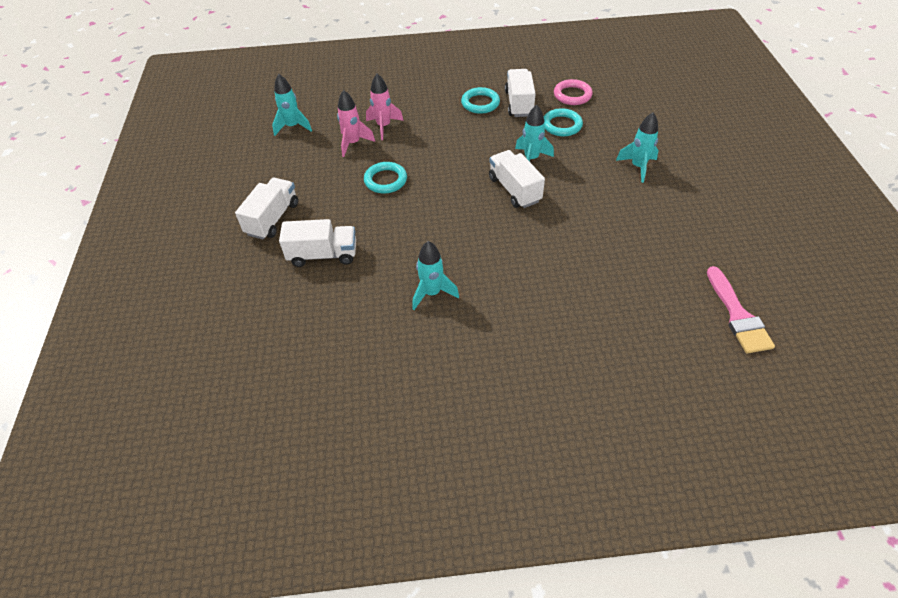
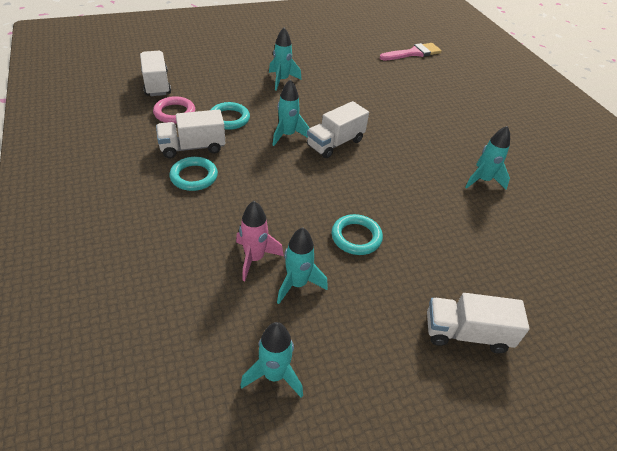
camera: 110 degrees left, 5 degrees down
white truck [279,219,356,267] -> white truck moved to [140,51,171,96]
pink rocket [337,90,375,157] -> turquoise rocket [277,227,328,304]

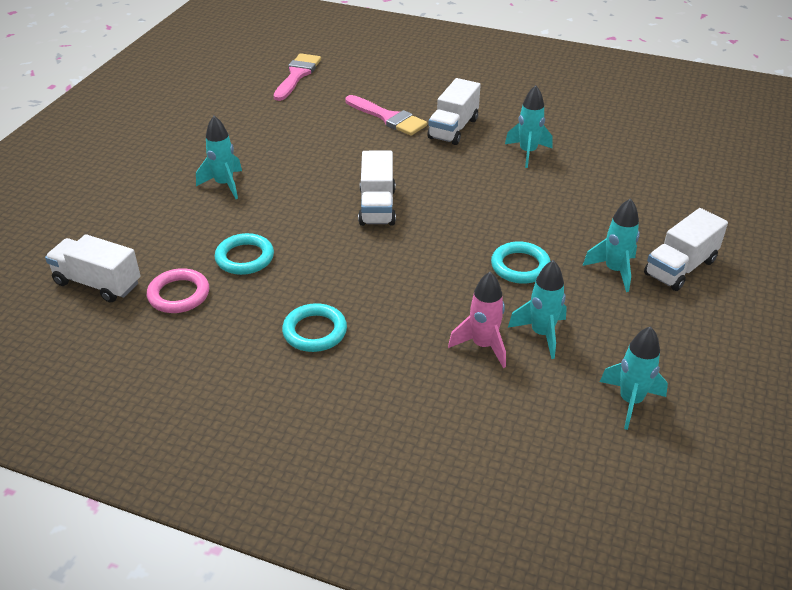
camera: 45 degrees left, 5 degrees down
white truck [156,110,225,158] -> white truck moved to [427,78,481,145]
turquoise rocket [272,79,309,146] -> turquoise rocket moved to [583,198,640,292]
none -> pink brush [345,95,427,136]

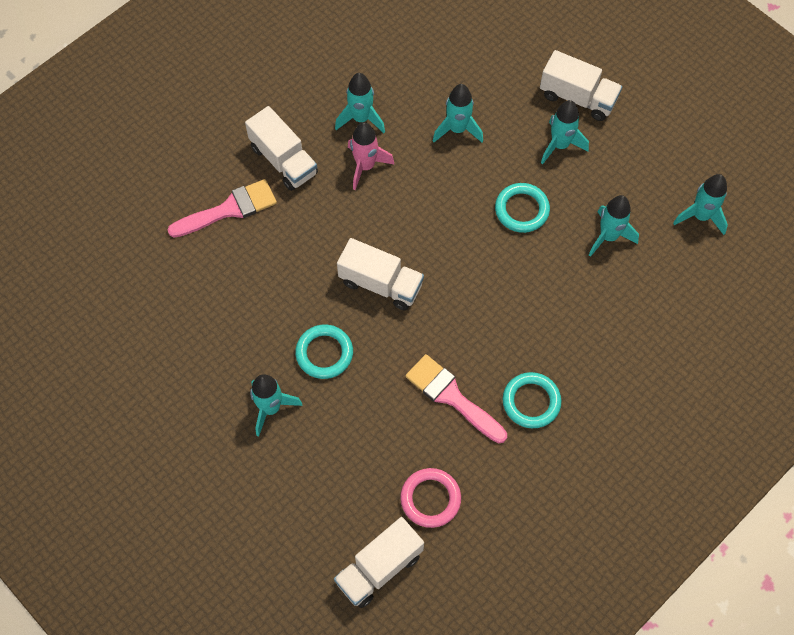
camera: 65 degrees left, 25 degrees up
turquoise ring [215,233,274,275] -> turquoise ring moved to [295,324,353,379]
pink brush [274,53,321,101] -> pink brush moved to [406,354,507,443]
pink rocket [448,271,506,368] -> pink rocket moved to [348,122,395,190]
white truck [644,208,728,291] -> white truck turned 45 degrees counterclockwise [540,50,622,121]
none -> turquoise rocket [433,84,483,142]

